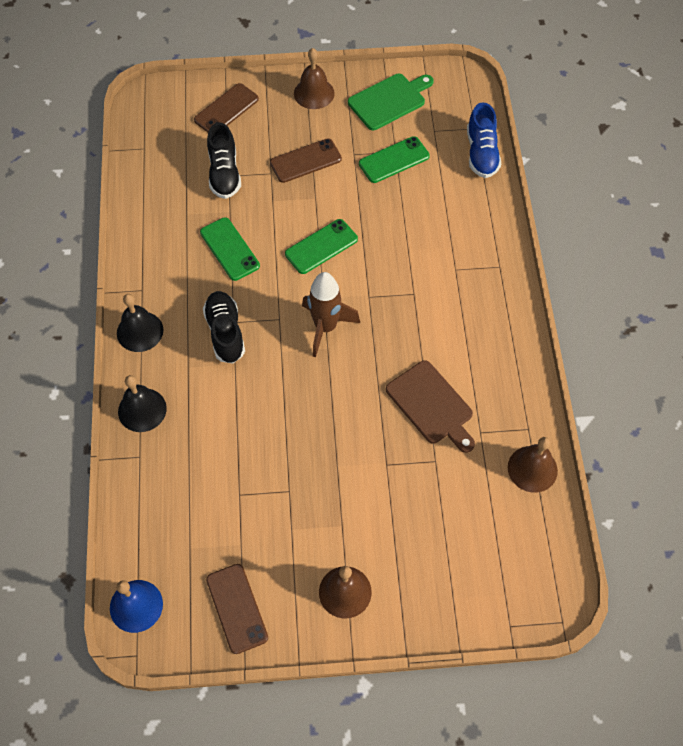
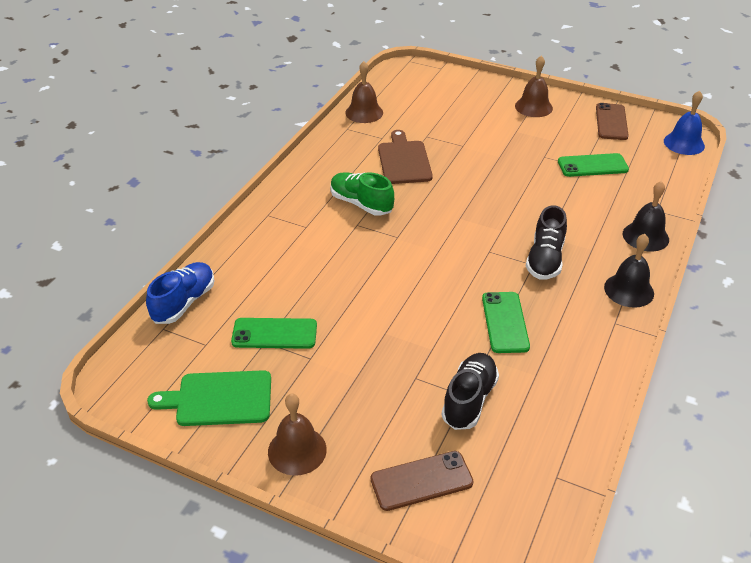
camera: 150 degrees left, 20 degrees down
brown phone [270,138,342,183] -> none
green phone [285,219,358,274] -> green phone moved to [558,153,629,177]
brown rocket [302,272,360,357] -> none
none -> green shoe [330,172,394,216]

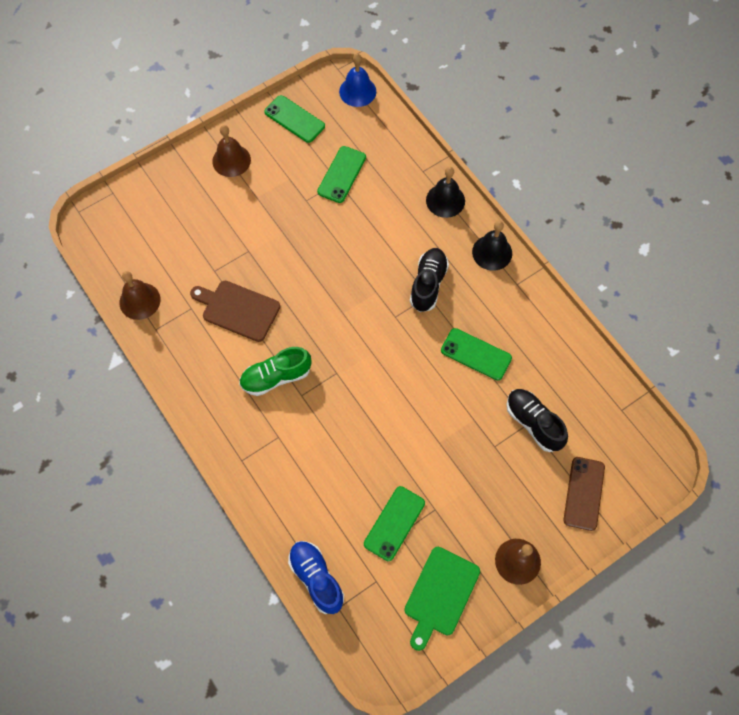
camera: 60 degrees left, 25 degrees up
black shoe [526,205,567,280] -> black shoe turned 120 degrees counterclockwise [410,248,449,312]
brown phone [596,103,629,140] -> green phone [264,95,325,143]

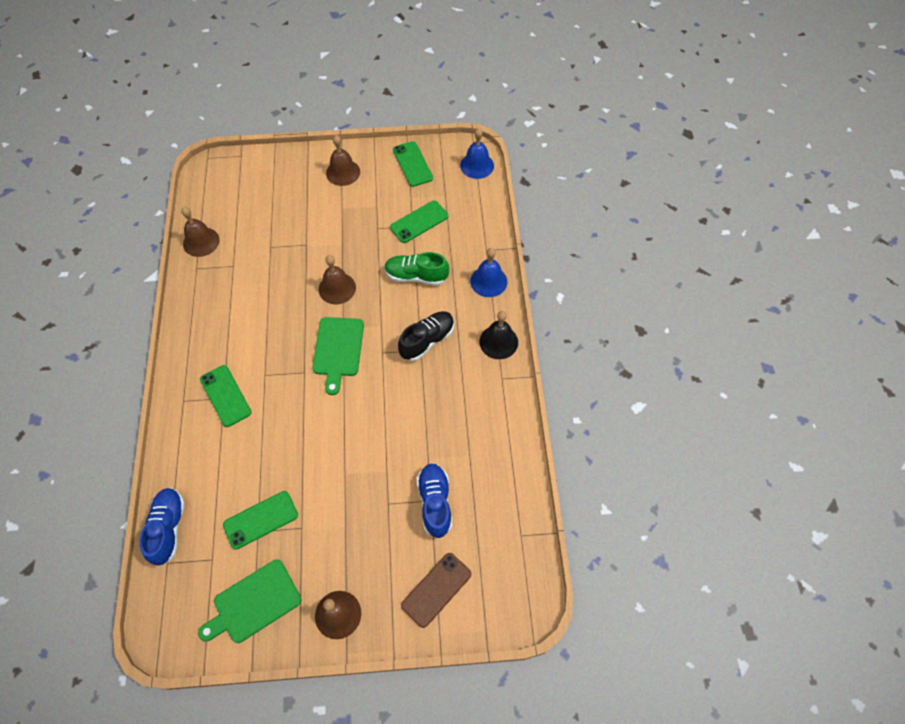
camera: 30 degrees right, 5 degrees down
brown cutting board [190,281,280,342] -> none
green shoe [239,347,311,396] -> green shoe moved to [384,252,449,285]
black bell [426,167,465,218] -> blue bell [470,248,507,297]
green phone [441,328,512,381] -> green phone moved to [200,365,251,427]
black shoe [506,389,568,452] -> blue shoe [417,463,452,538]
none -> green cutting board [312,317,364,395]
none -> brown bell [319,255,356,304]

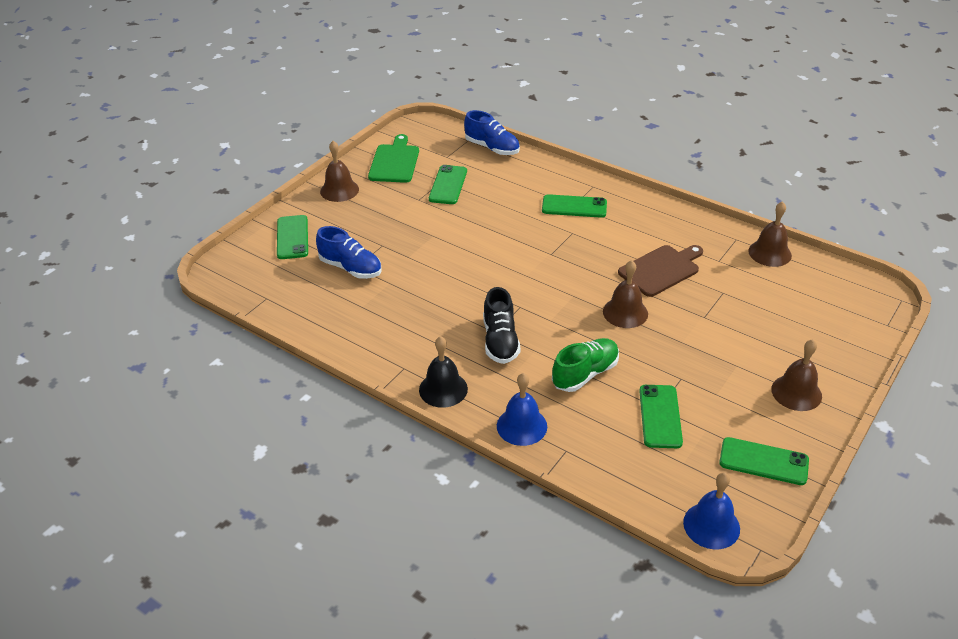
camera: 130 degrees right, 20 degrees down
green cutting board [312,317,364,395] -> none
brown phone [401,553,472,628] -> green phone [277,215,308,259]
none -> brown cutting board [618,245,703,297]

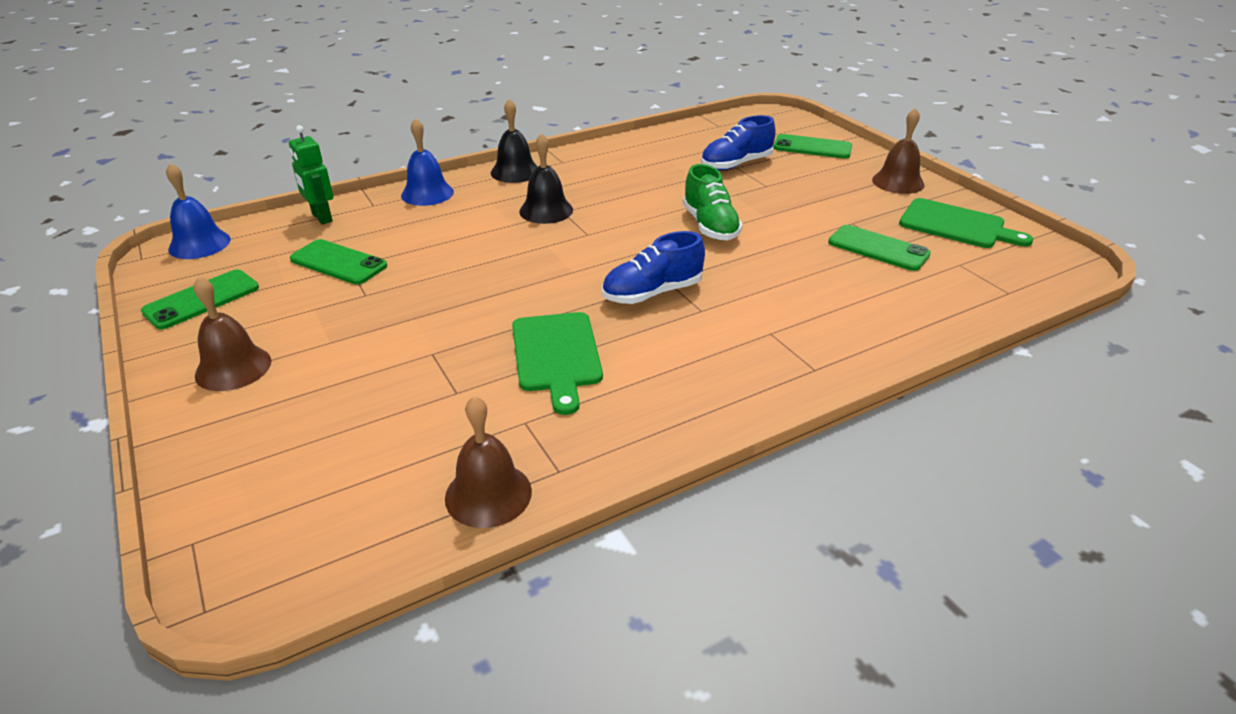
camera: 115 degrees right, 5 degrees down
blue shoe [464,110,520,155] -> blue shoe moved to [602,231,705,304]
black shoe [483,287,520,364] -> black bell [519,133,573,224]
green phone [542,194,607,218] -> none
green shoe [552,338,619,392] -> green shoe moved to [683,164,743,240]
brown bell [603,260,648,328] -> none
brown cutting board [618,245,703,297] -> green cutting board [512,312,603,415]
none -> green robot [289,125,333,224]

